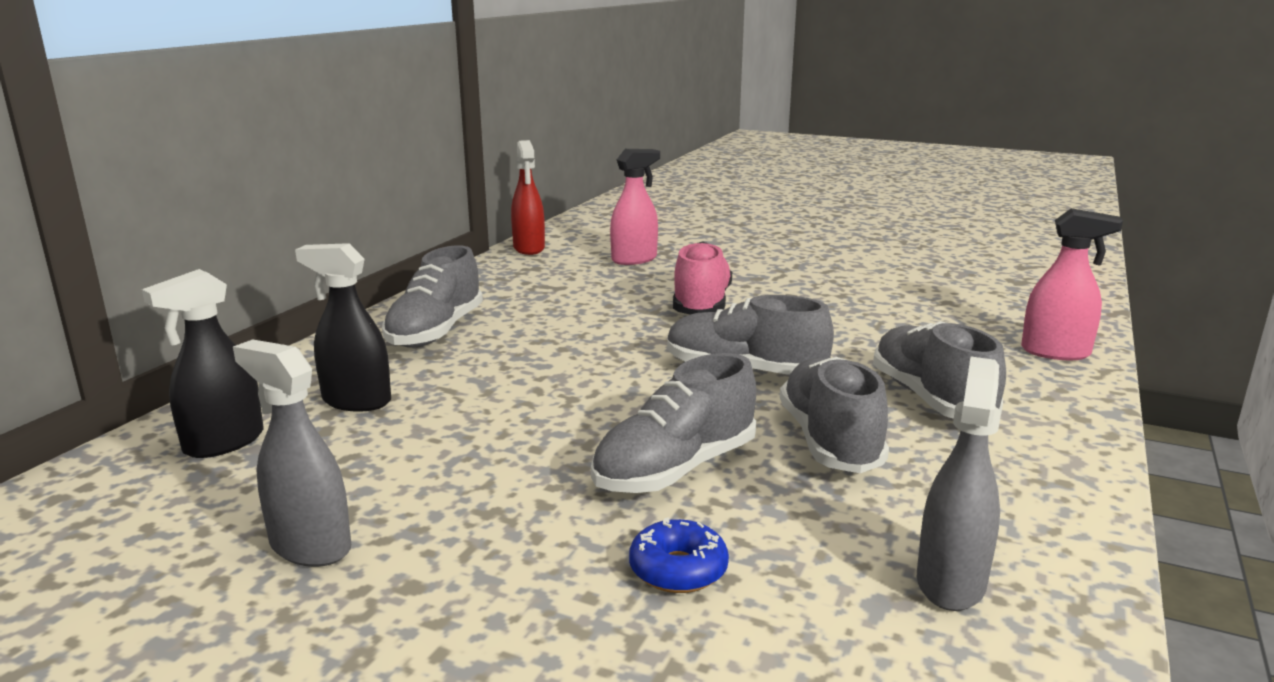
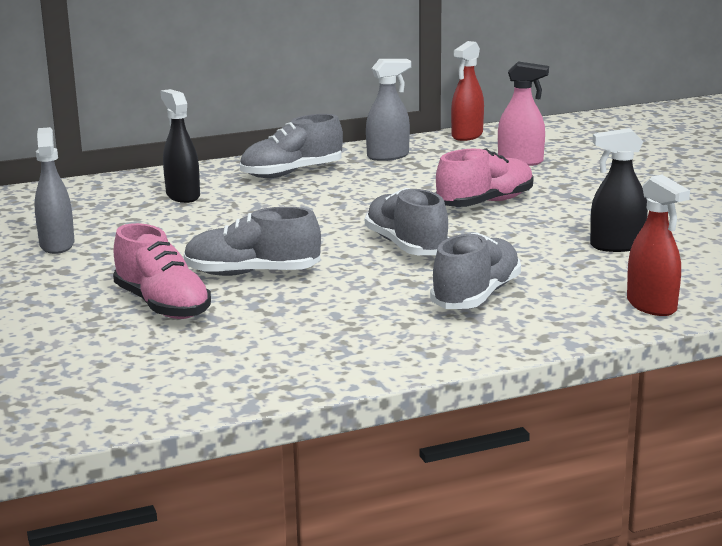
camera: 45 degrees right, 0 degrees up
black spray bottle [142,269,263,458] -> black spray bottle moved to [590,128,648,252]
blue donut [629,517,729,593] -> pink shoe [113,223,211,319]
grey shoe [780,357,889,473] -> none
grey spray bottle [917,356,1001,611] -> grey spray bottle moved to [366,59,411,161]
pink spray bottle [1021,208,1123,360] -> red spray bottle [627,174,690,316]

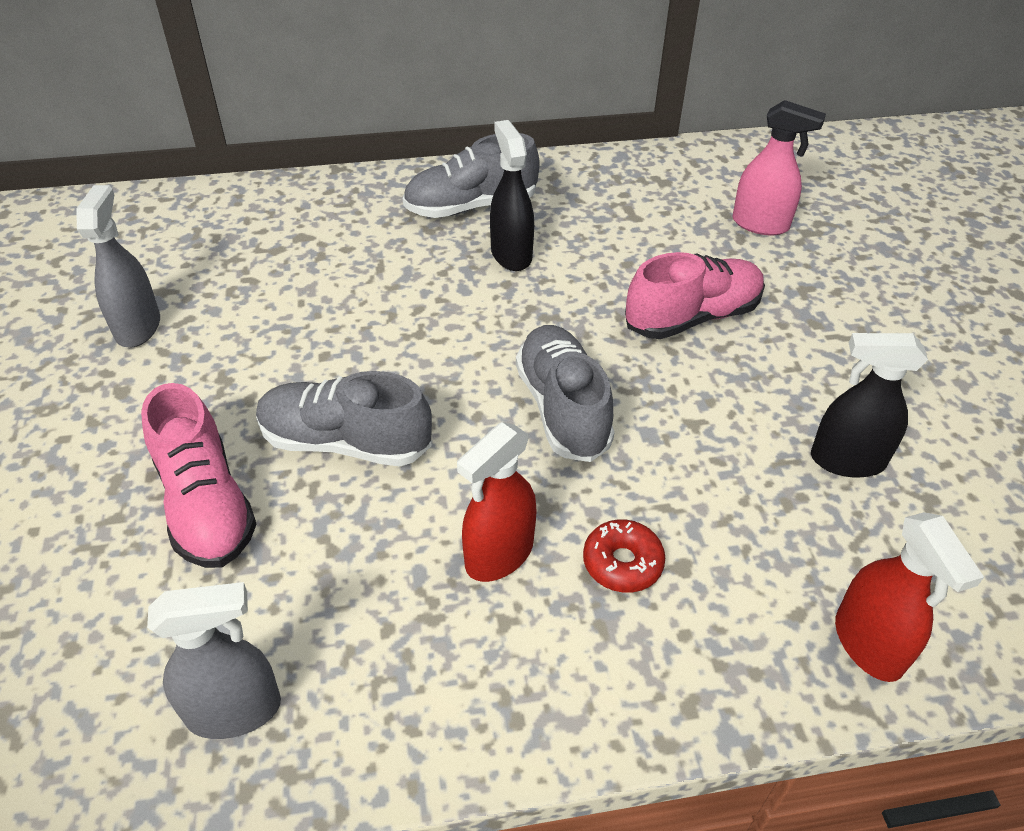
camera: 10 degrees right, 25 degrees up
black spray bottle [160,89,200,203] -> black spray bottle moved to [490,120,534,271]
grey spray bottle [366,59,411,161] -> grey spray bottle moved to [147,582,281,739]
grey shoe [430,232,521,309] -> red donut [583,519,665,593]
red spray bottle [451,41,484,141] -> red spray bottle moved to [457,422,537,582]

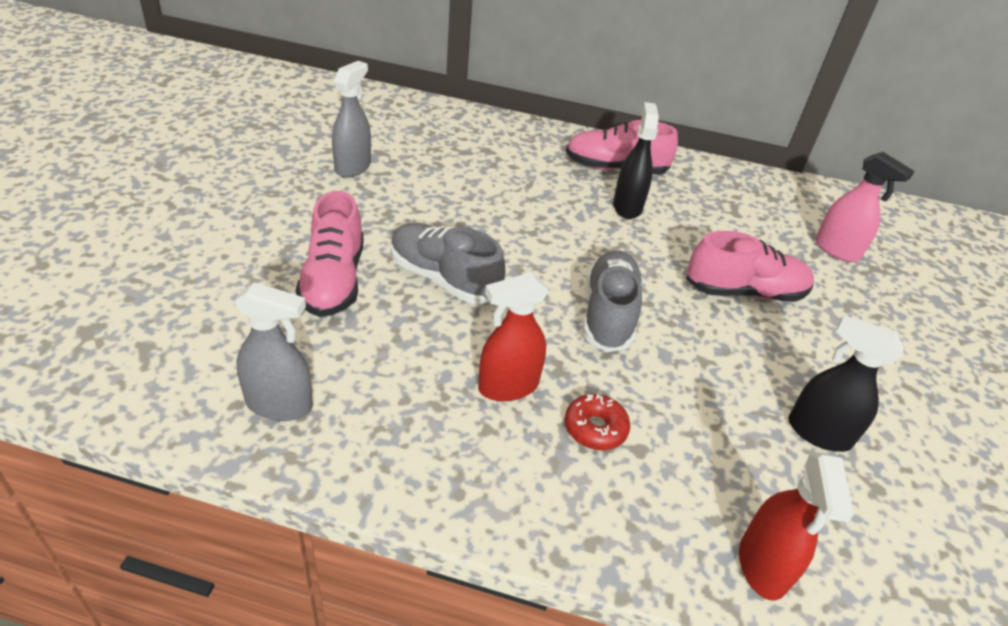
camera: 20 degrees right, 5 degrees down
grey shoe [403,133,539,218] -> pink shoe [566,120,678,175]

